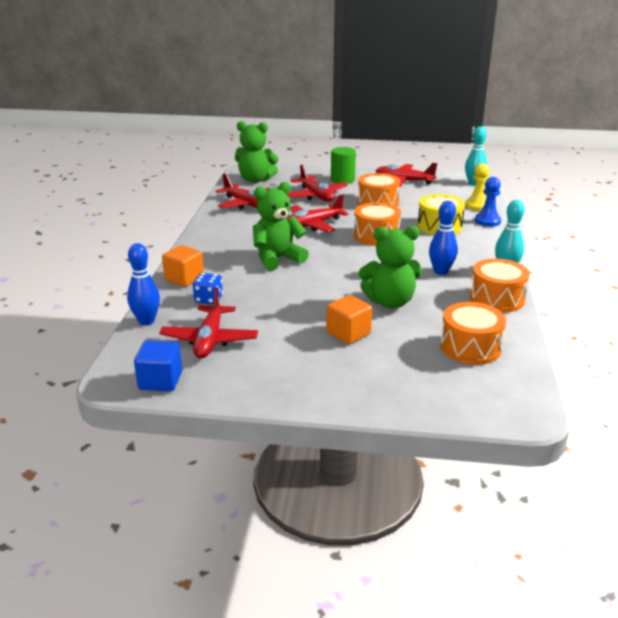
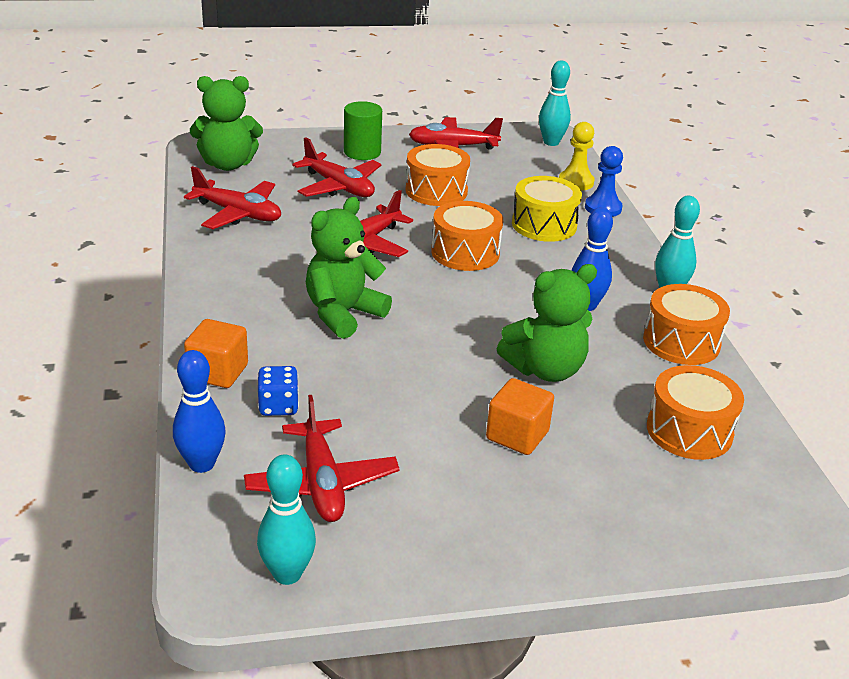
camera: 20 degrees left, 5 degrees up
blue cube [134,340,182,391] -> turquoise bowling pin [257,455,316,585]

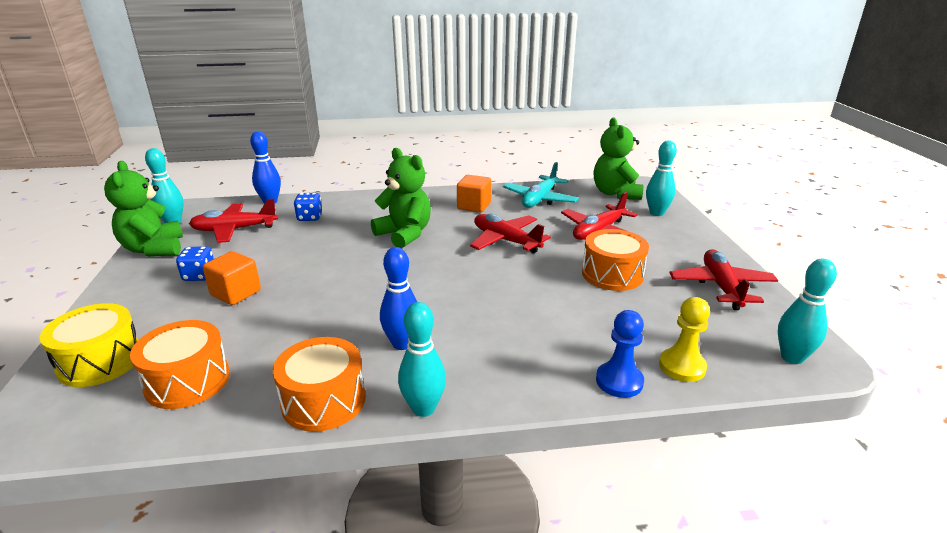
camera: 95 degrees right, 5 degrees down
red plane [184,166,281,229] -> turquoise plane [503,162,579,207]
orange cube [184,319,248,388] -> orange cube moved to [457,175,491,212]
green cylinder [344,101,382,160] -> none
orange drum [431,201,503,271] -> none
green teddy bear [497,264,597,382] -> green teddy bear moved to [104,161,183,257]
yellow drum [512,176,582,242] -> yellow drum moved to [40,303,138,387]
none -> blue dice [176,246,214,281]
none -> turquoise bowling pin [646,140,677,216]

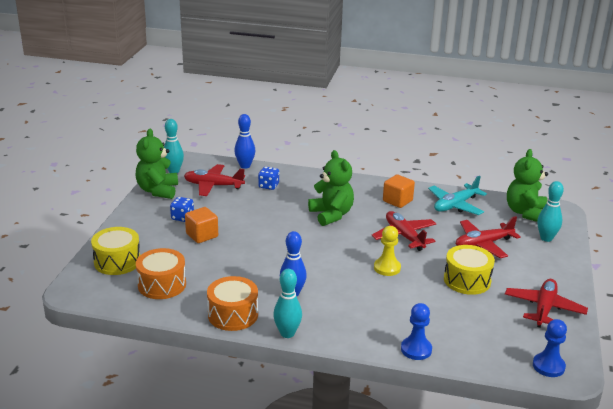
camera: 20 degrees right, 0 degrees up
orange drum [582,229,649,291] -> yellow drum [444,245,495,295]
yellow pawn [659,297,710,382] -> yellow pawn moved to [374,226,401,276]
turquoise bowling pin [778,259,837,364] -> blue pawn [533,319,567,377]

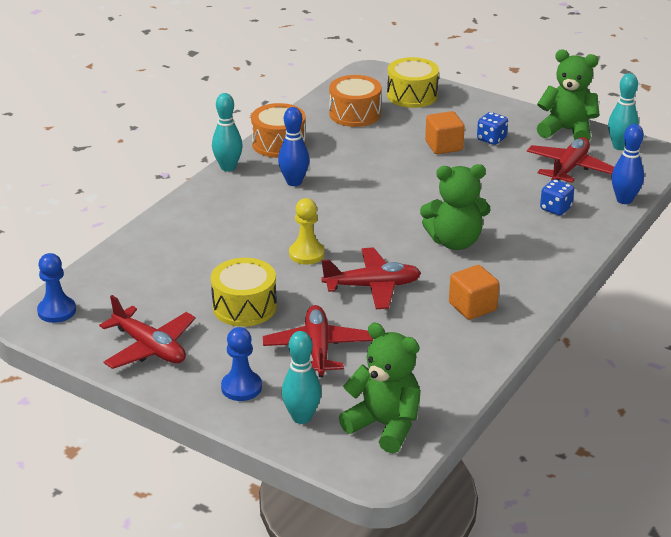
camera: 110 degrees right, 5 degrees up
blue pawn [401,303,432,360] -> blue pawn moved to [221,327,262,401]
turquoise plane [428,176,487,215] -> none

